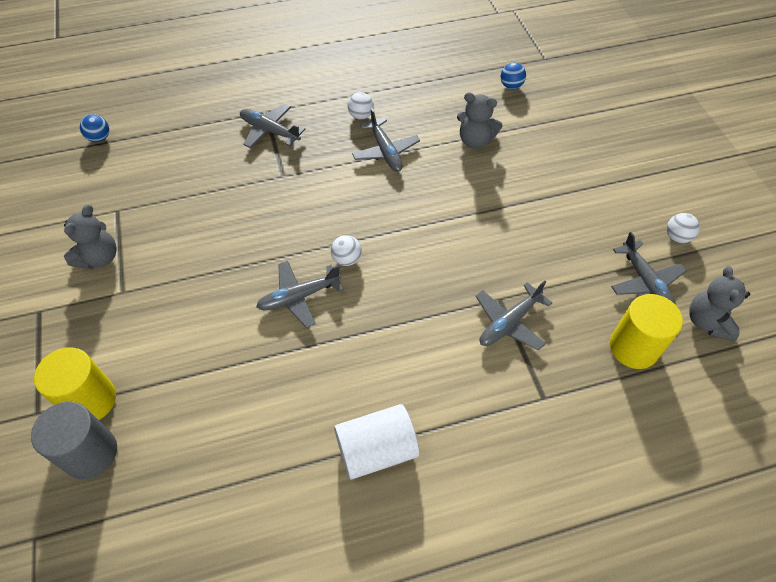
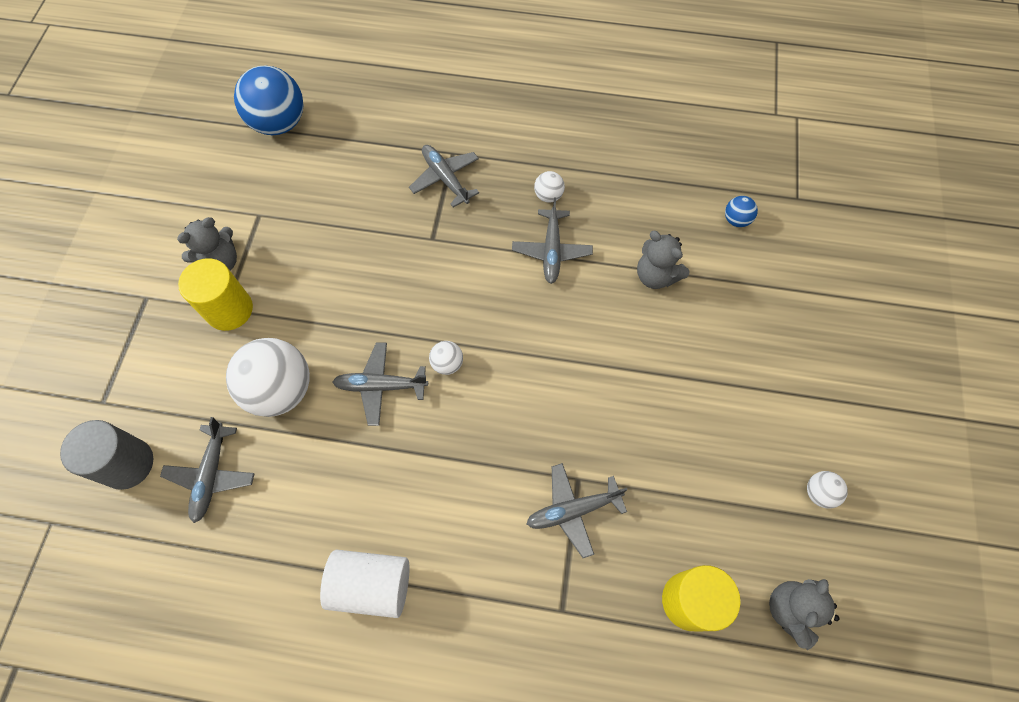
camera: 25 degrees right, 10 degrees up
yellow cylinder [34,347,116,420] -> yellow cylinder moved to [178,258,253,331]
blue ball [80,114,109,142] -> blue ball [234,66,304,135], size x2.21
grey plane [611,232,687,305] -> grey plane moved to [160,417,255,523]
none -> white ball [226,338,310,417]

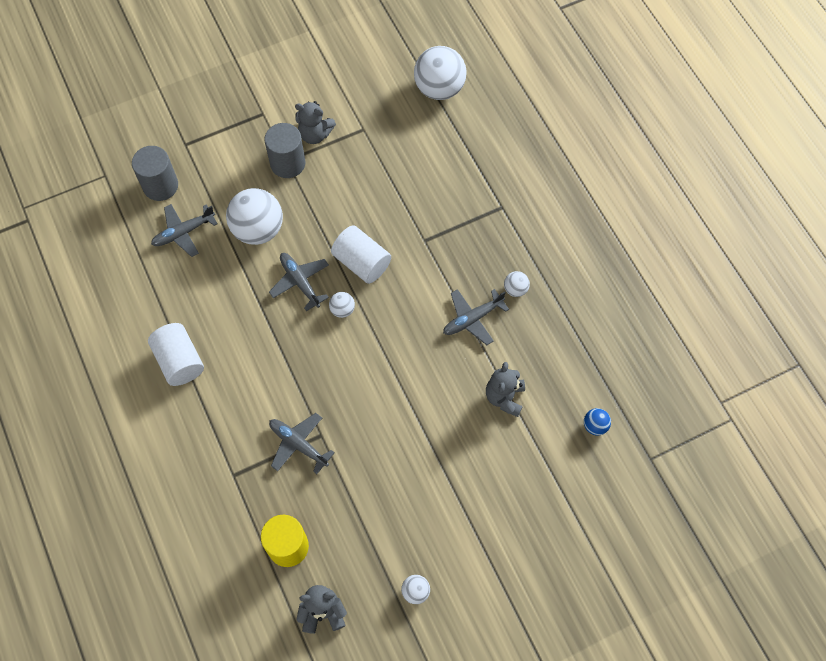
camera: 55 degrees right, 0 degrees up
yellow cylinder [178,258,253,331] -> grey cylinder [264,123,306,178]
blue ball [234,66,304,135] -> white ball [414,46,467,100]
grey plane [409,145,479,207] -> none
none -> white cylinder [331,225,391,284]

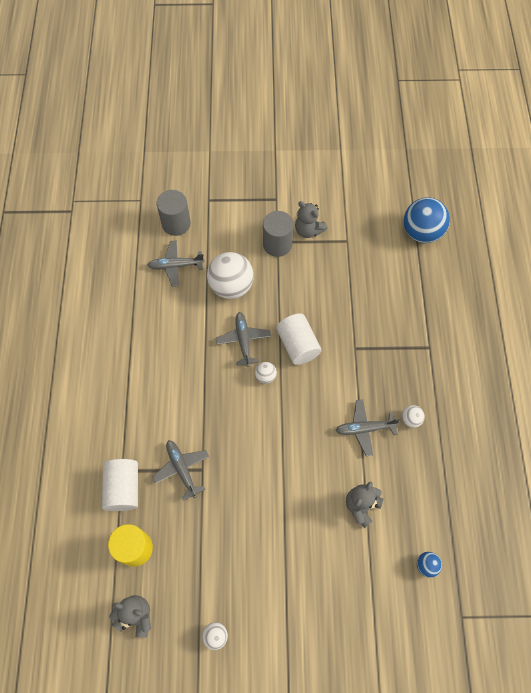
camera: 25 degrees right, 0 degrees up
white cylinder [148,323,204,386] -> white cylinder moved to [102,459,138,511]
white ball [414,46,467,100] -> blue ball [404,197,450,243]

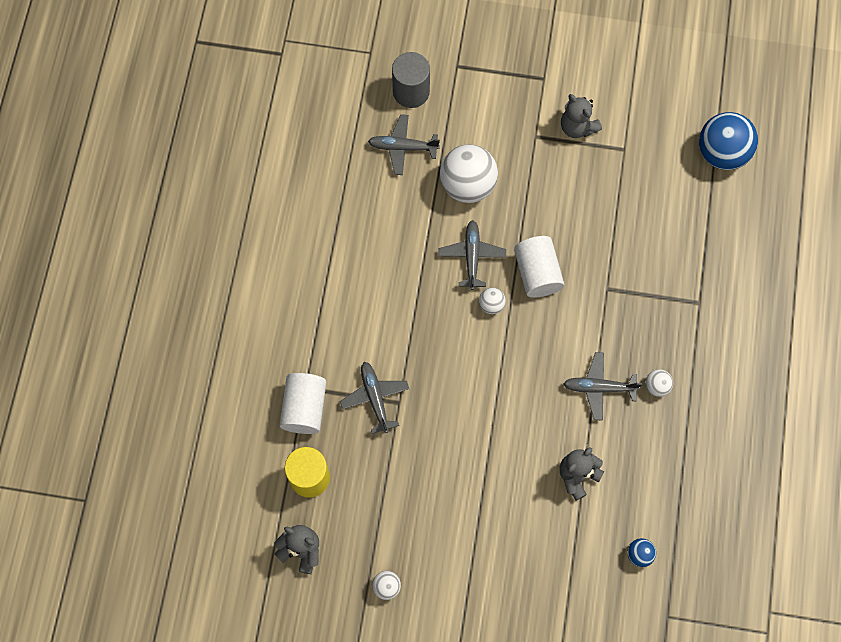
camera: 10 degrees right, 5 degrees up
grey cylinder [263,211,293,257] -> none

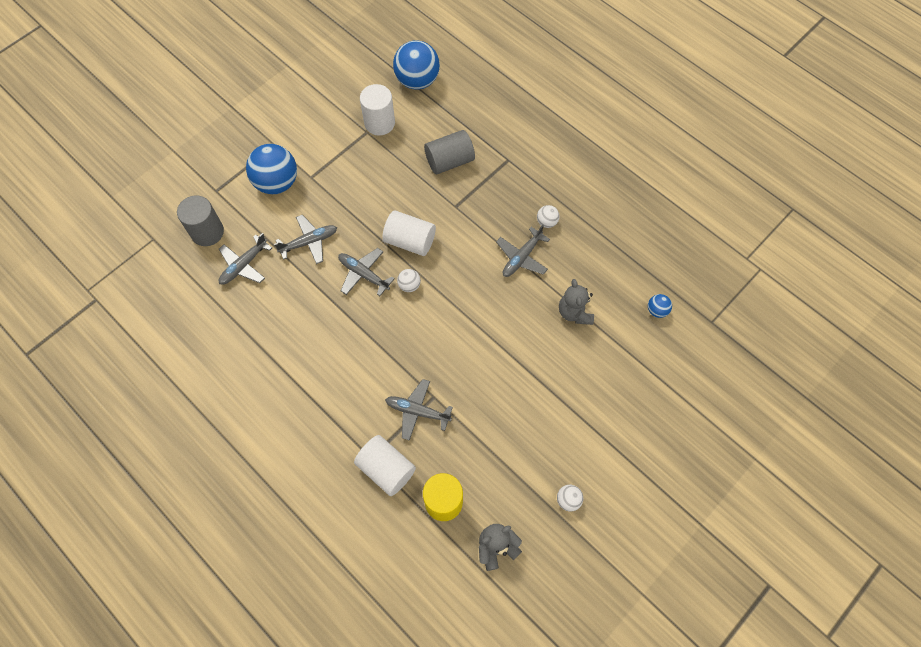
camera: 55 degrees left, 5 degrees down
white ball [440,144,498,203] -> grey plane [274,214,337,264]
grey teddy bear [561,94,602,138] -> none
none -> blue ball [246,144,297,194]
none -> white cylinder [360,84,395,136]
none -> grey cylinder [424,130,475,174]

